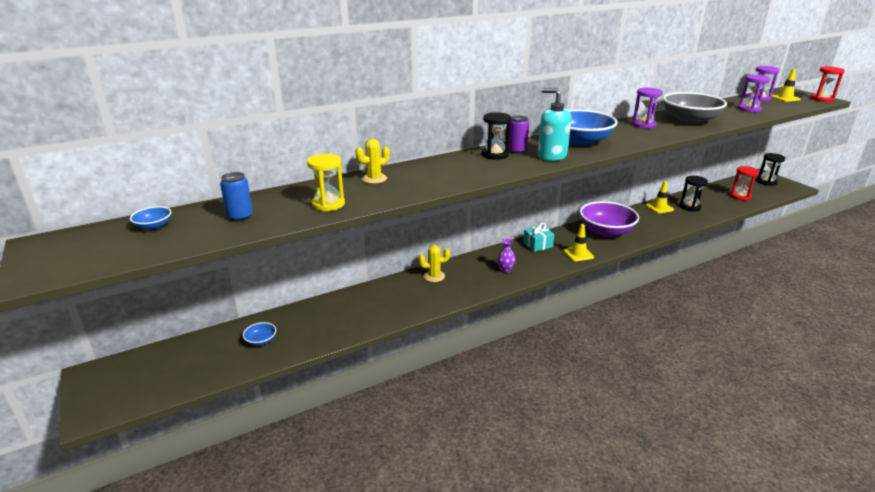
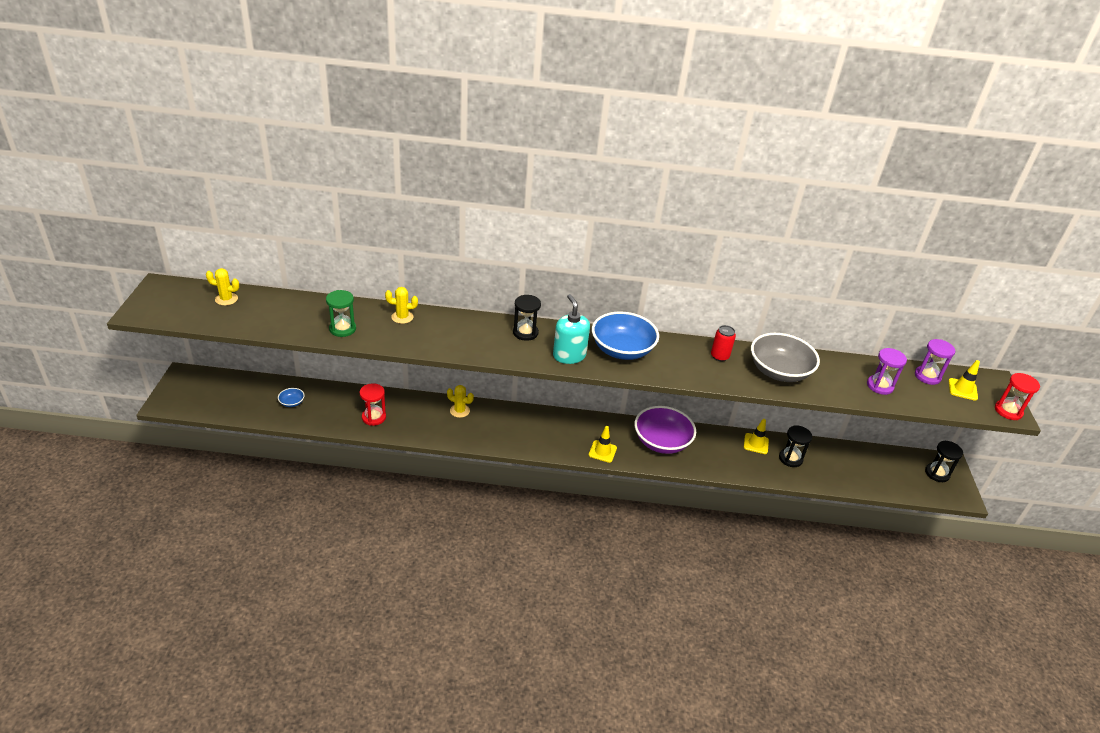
camera: 30 degrees right, 10 degrees up
blue bowl [130,206,171,230] -> yellow cactus [206,268,239,306]
blue can [220,172,253,221] -> none
yellow hourglass [307,154,345,211] -> green hourglass [326,290,356,337]
purple vase [497,239,516,273] -> none
purple can [509,115,529,154] -> none
turquoise gift [523,223,554,252] -> none
purple hourglass [632,88,663,129] -> red can [711,325,736,361]
red hourglass [730,166,759,201] -> red hourglass moved to [360,383,386,426]

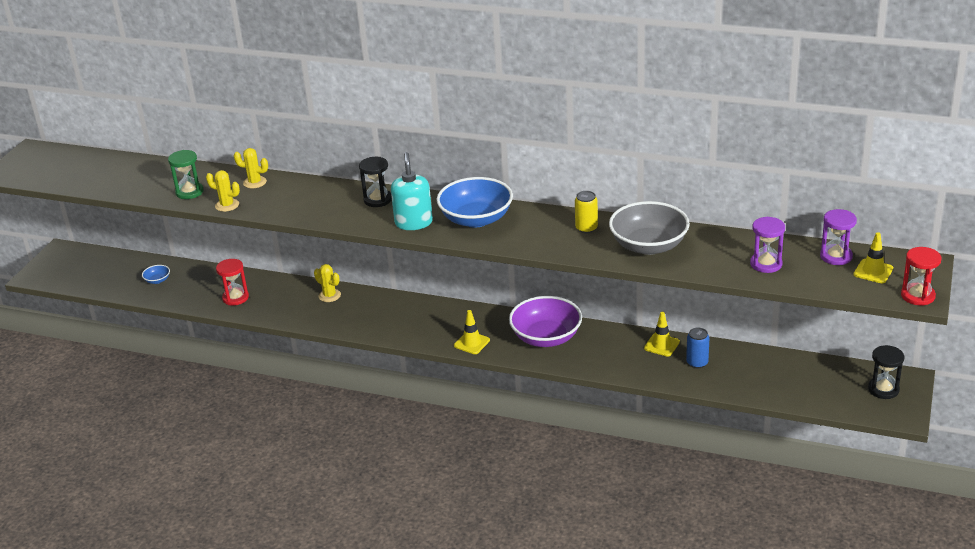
camera: 20 degrees right, 5 degrees down
yellow cactus [206,268,239,306] -> yellow cactus moved to [206,170,240,212]
red can [711,325,736,361] -> yellow can [575,191,598,233]
black hourglass [779,426,812,467] -> blue can [686,328,709,368]

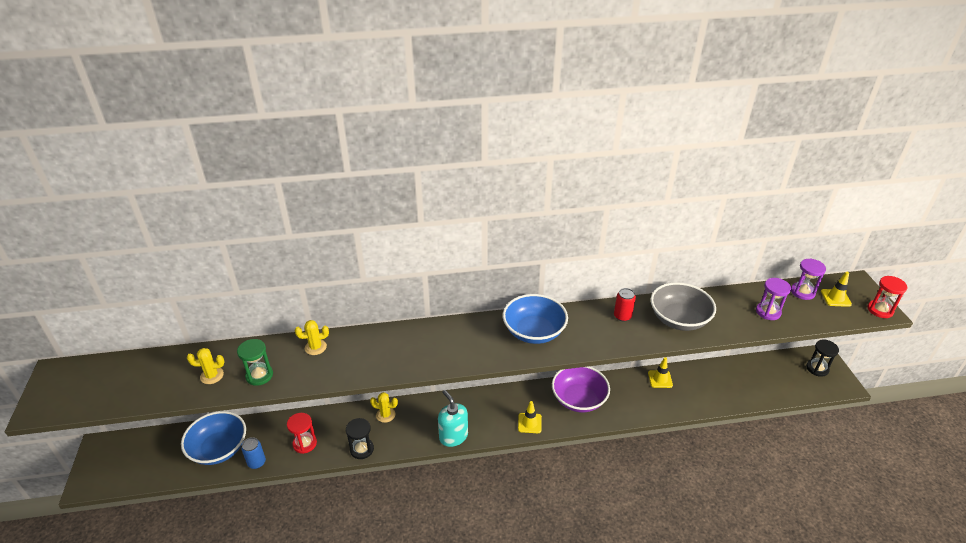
camera: 30 degrees left, 5 degrees up
blue bowl [142,265,170,284] -> blue bowl [181,411,246,465], size x2.38
yellow cactus [206,170,240,212] -> yellow cactus moved to [187,348,224,384]
black hourglass [359,157,392,207] -> black hourglass moved to [346,418,374,459]
turquoise soap dispenser [391,152,433,230] -> turquoise soap dispenser moved to [438,390,468,447]
yellow can [575,191,598,233] -> red can [614,288,636,322]
blue can [686,328,709,368] -> blue can moved to [242,437,266,469]

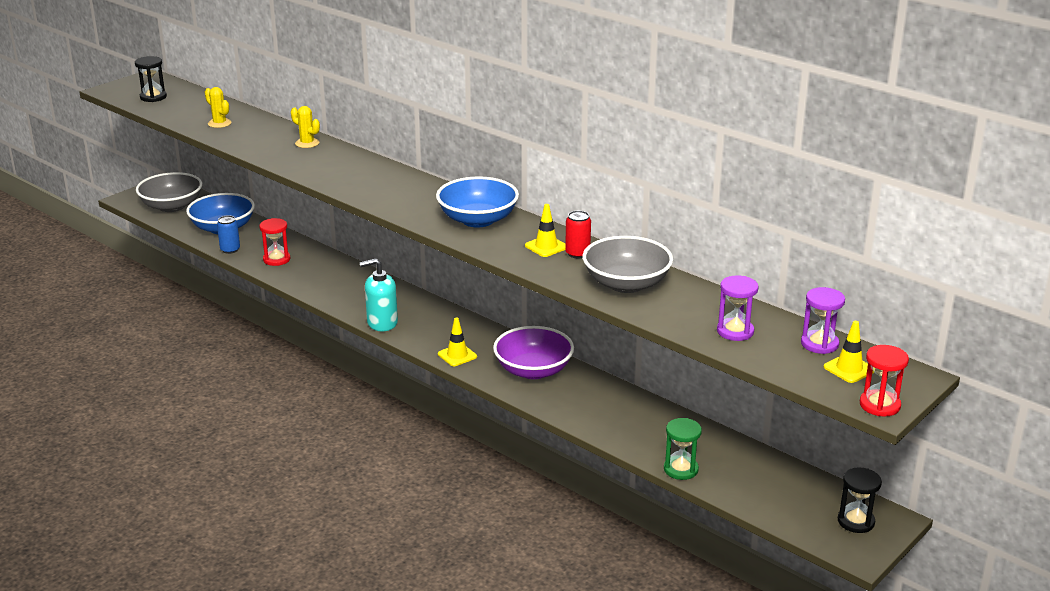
camera: 50 degrees right, 10 degrees down
green hourglass [237,339,273,386] -> green hourglass moved to [664,418,702,480]
black hourglass [346,418,374,459] -> black hourglass moved to [135,56,167,102]
yellow cactus [370,392,398,423] -> none
turquoise soap dispenser [438,390,468,447] -> turquoise soap dispenser turned 120 degrees counterclockwise [359,258,398,331]
yellow traffic cone [648,357,673,388] -> yellow traffic cone moved to [525,204,565,257]
none -> grey bowl [136,172,202,212]

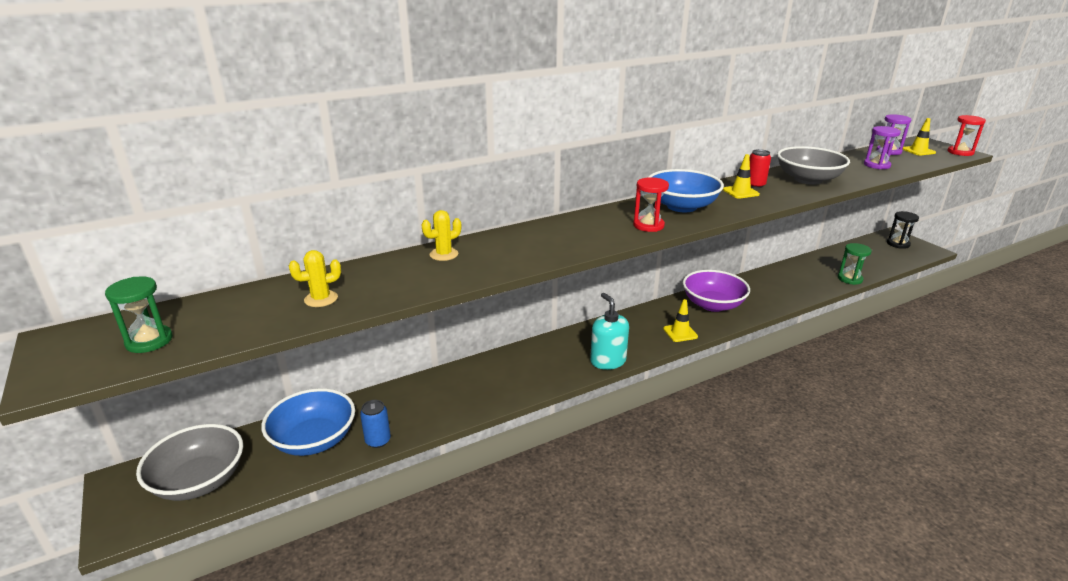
camera: 70 degrees left, 0 degrees up
black hourglass [135,56,167,102] -> green hourglass [105,276,173,353]
red hourglass [259,218,290,266] -> red hourglass moved to [633,177,669,232]
turquoise soap dispenser [359,258,398,331] -> turquoise soap dispenser turned 150 degrees clockwise [590,293,629,370]

